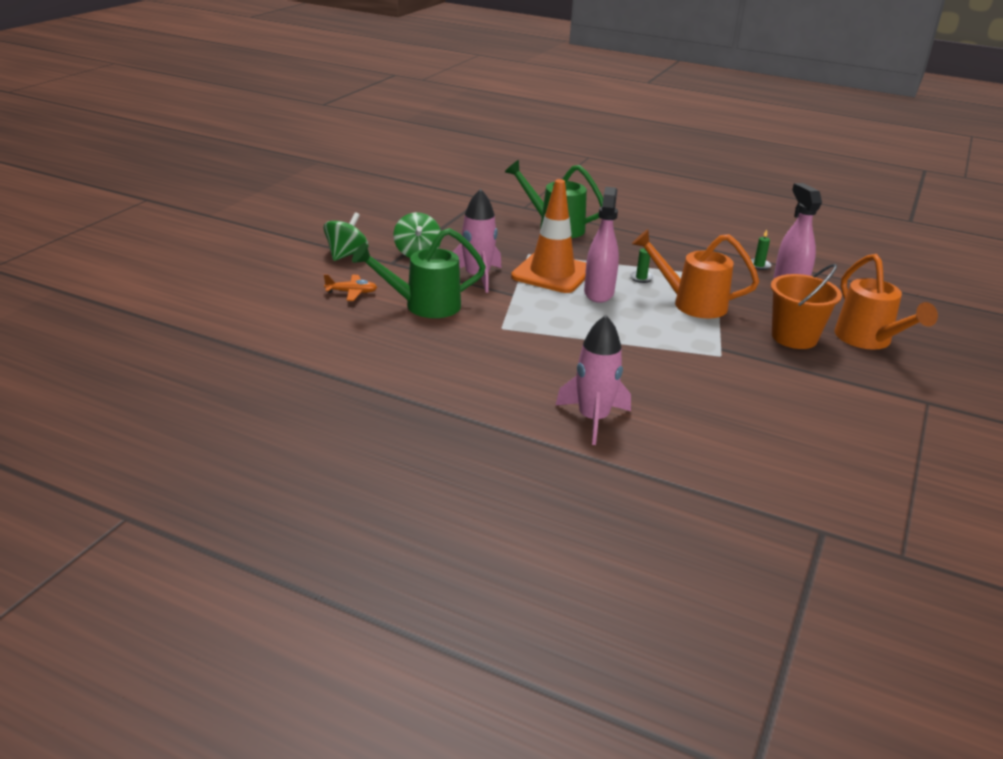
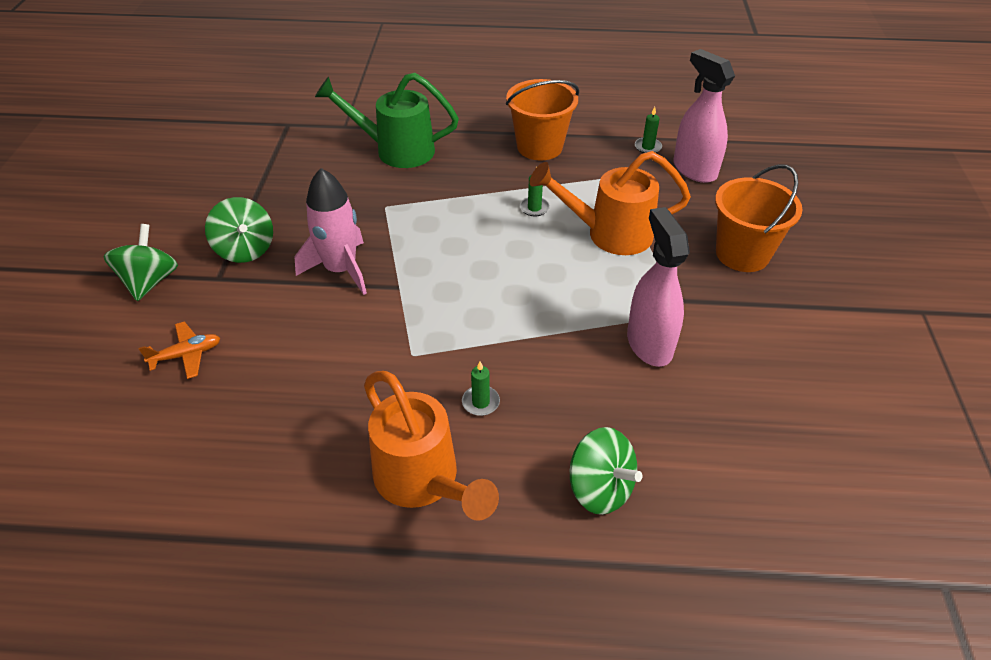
camera: 20 degrees left, 15 degrees up
green watering can [352,228,486,318] -> none
orange traffic cone [511,179,586,293] -> none
pink rocket [555,315,631,445] -> green spinning top [570,427,643,515]
pink spray bottle [584,187,619,303] -> pink spray bottle moved to [627,207,690,367]
orange watering can [835,254,938,350] -> orange watering can moved to [364,371,499,521]
none -> green candle [462,362,500,416]
none -> orange bucket [506,79,579,161]

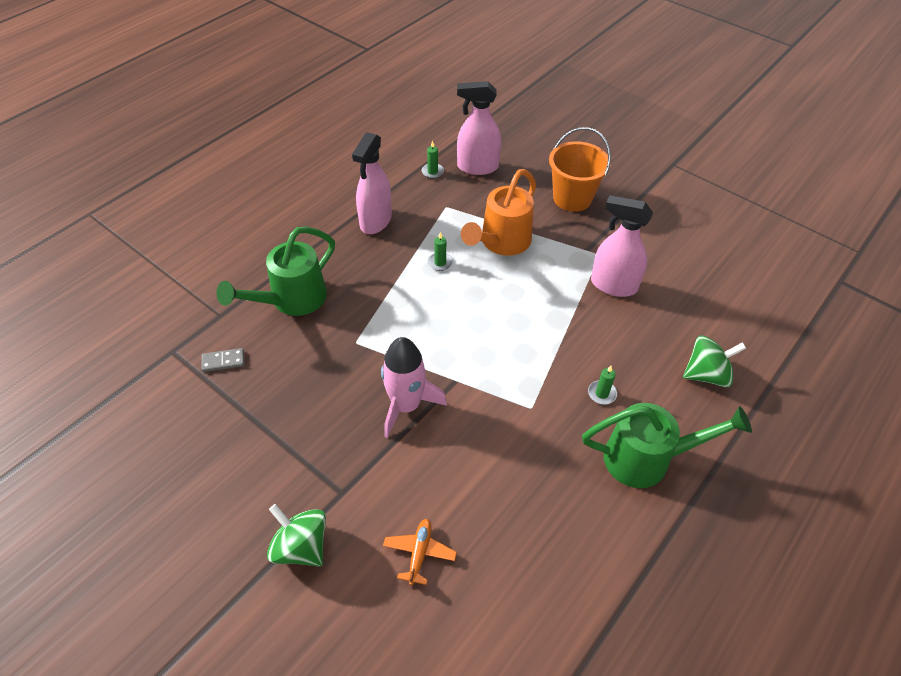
camera: 55 degrees left, 5 degrees up
green spinning top [205,197,273,263] -> none
orange watering can [364,371,499,521] -> green watering can [582,403,752,488]
orange bucket [506,79,579,161] -> pink spray bottle [352,132,392,234]
none -> grey domino [201,348,244,372]

